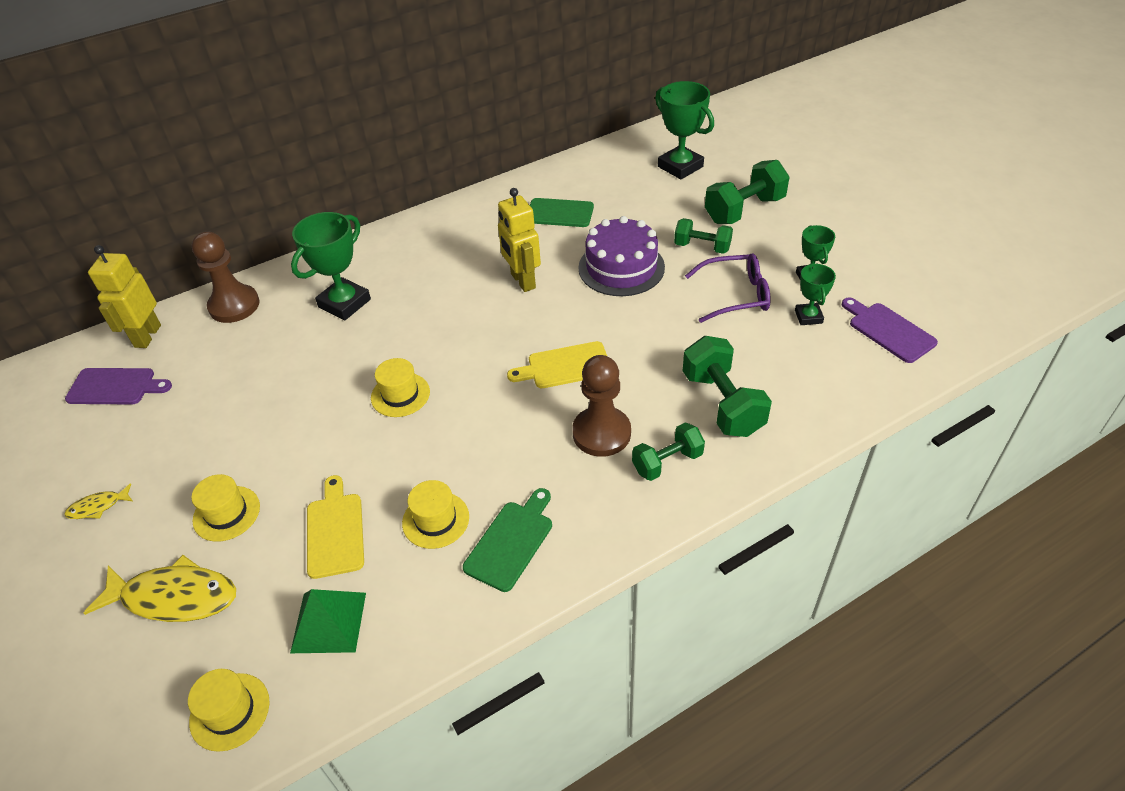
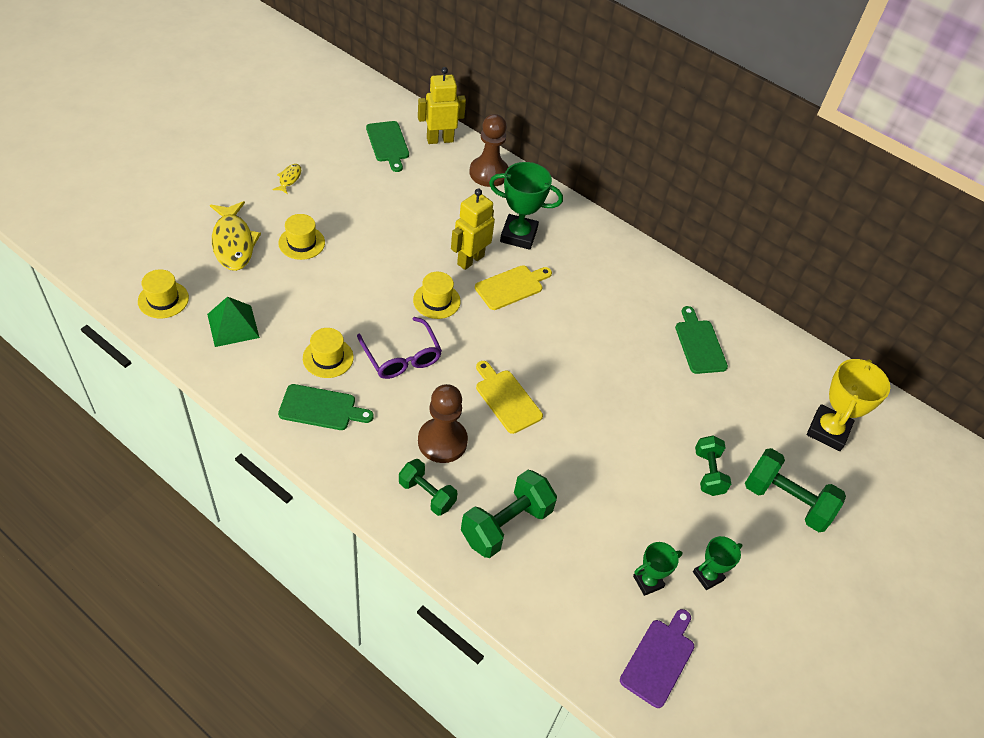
camera: 60 degrees right, 5 degrees up
yellow fish [64,483,133,519] -> yellow fish turned 60 degrees clockwise [273,164,301,194]
purple cutting board [65,368,172,404] -> green cutting board [366,121,409,172]
yellow cutting board [307,475,364,579] -> yellow cutting board moved to [475,265,552,310]
yellow robot [498,188,541,292] -> yellow robot moved to [451,189,495,270]
purple cake [578,216,665,296] -> none
green trophy [655,81,714,179] -> yellow trophy [807,359,890,451]
purple glasses [685,253,771,323] -> purple glasses moved to [357,317,442,379]

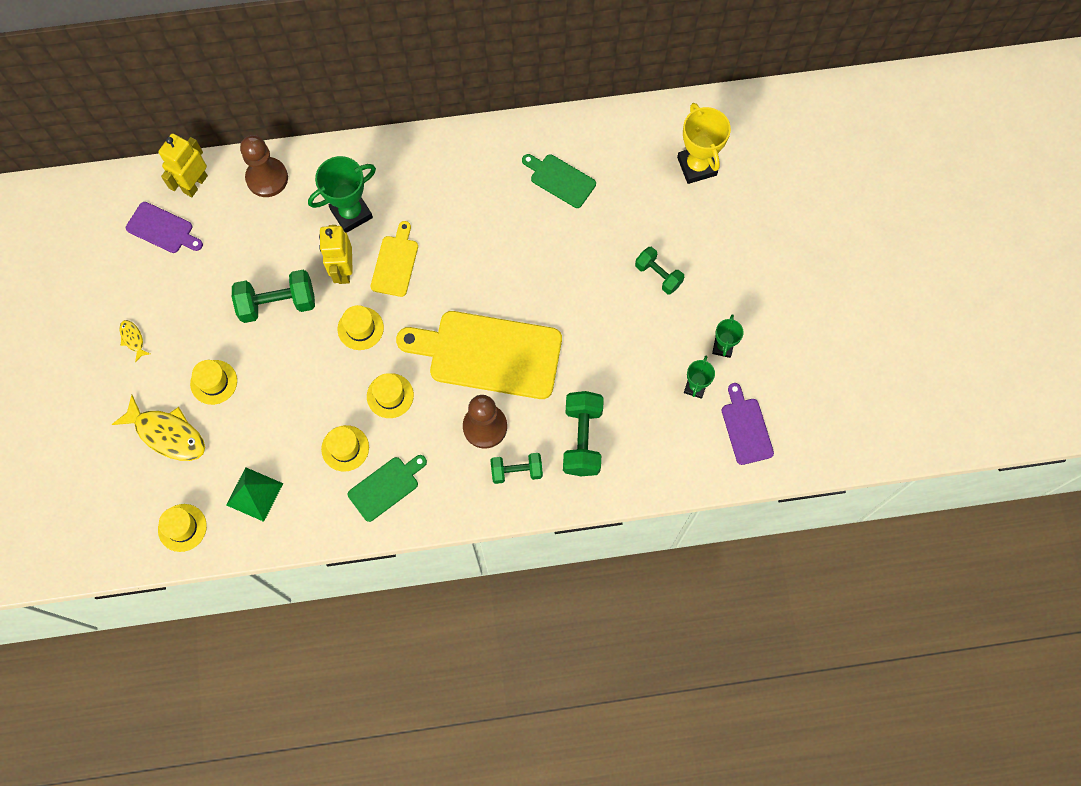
camera: 40 degrees left, 20 degrees up
purple glasses [357,317,442,379] -> yellow hat [367,373,414,418]
green cutting board [366,121,409,172] -> purple cutting board [126,202,203,253]
yellow cutting board [476,361,543,434] -> yellow cutting board [396,311,562,399], size x2.00
green dumbbell [745,448,846,532] -> green dumbbell moved to [232,270,315,323]

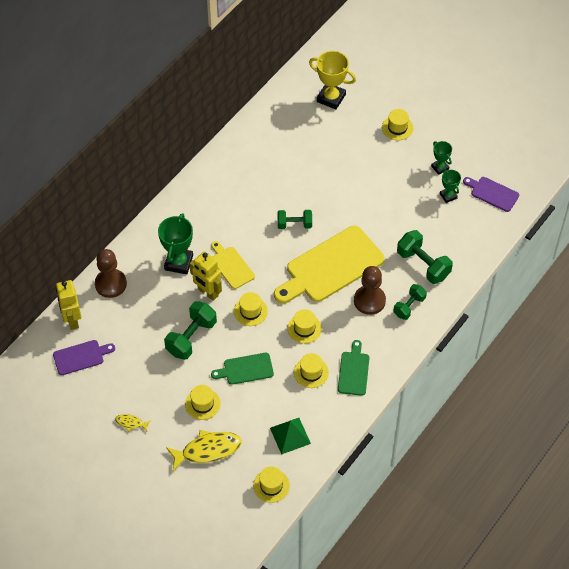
camera: 45 degrees left, 15 degrees down
green cutting board [522,154,596,208] -> green cutting board moved to [211,353,274,385]
green dumbbell [635,247,684,294] -> green dumbbell moved to [278,210,312,229]
none -> yellow hat [382,109,413,140]

